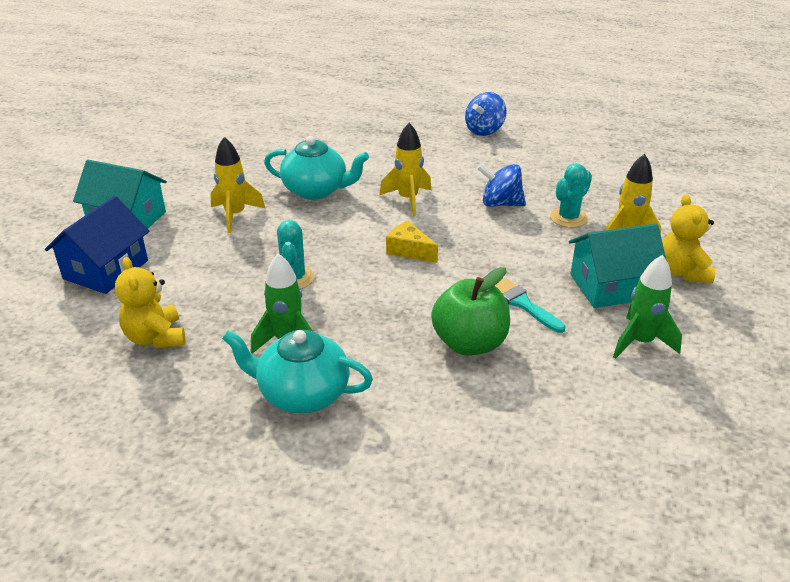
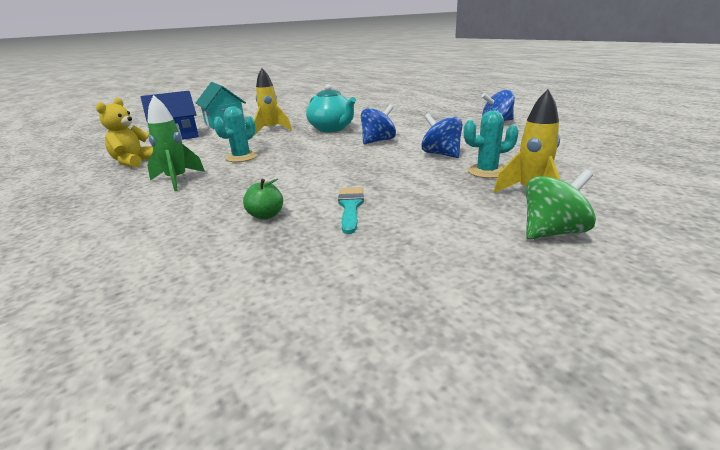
camera: 40 degrees right, 10 degrees down
turquoise teapot [222,330,373,413] -> none
yellow rocket [379,123,431,216] -> blue spinning top [361,104,396,144]
yellow cheese [386,221,438,263] -> none
green apple [431,267,510,356] -> green apple [243,179,283,220], size x0.51
turquoise house [569,223,666,308] -> none
green rocket [613,255,682,359] -> none
yellow teddy bear [662,194,715,283] -> green spinning top [526,170,596,239]

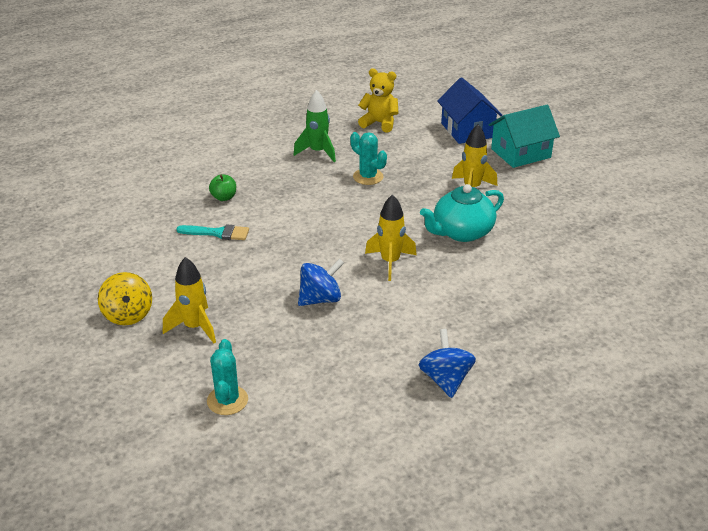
camera: 95 degrees right, 10 degrees up
blue spinning top [361,104,396,144] -> yellow rocket [365,194,417,281]
turquoise cactus [464,111,519,178] -> turquoise cactus moved to [207,339,248,415]
green spinning top [526,170,596,239] -> yellow spinning top [98,272,152,325]

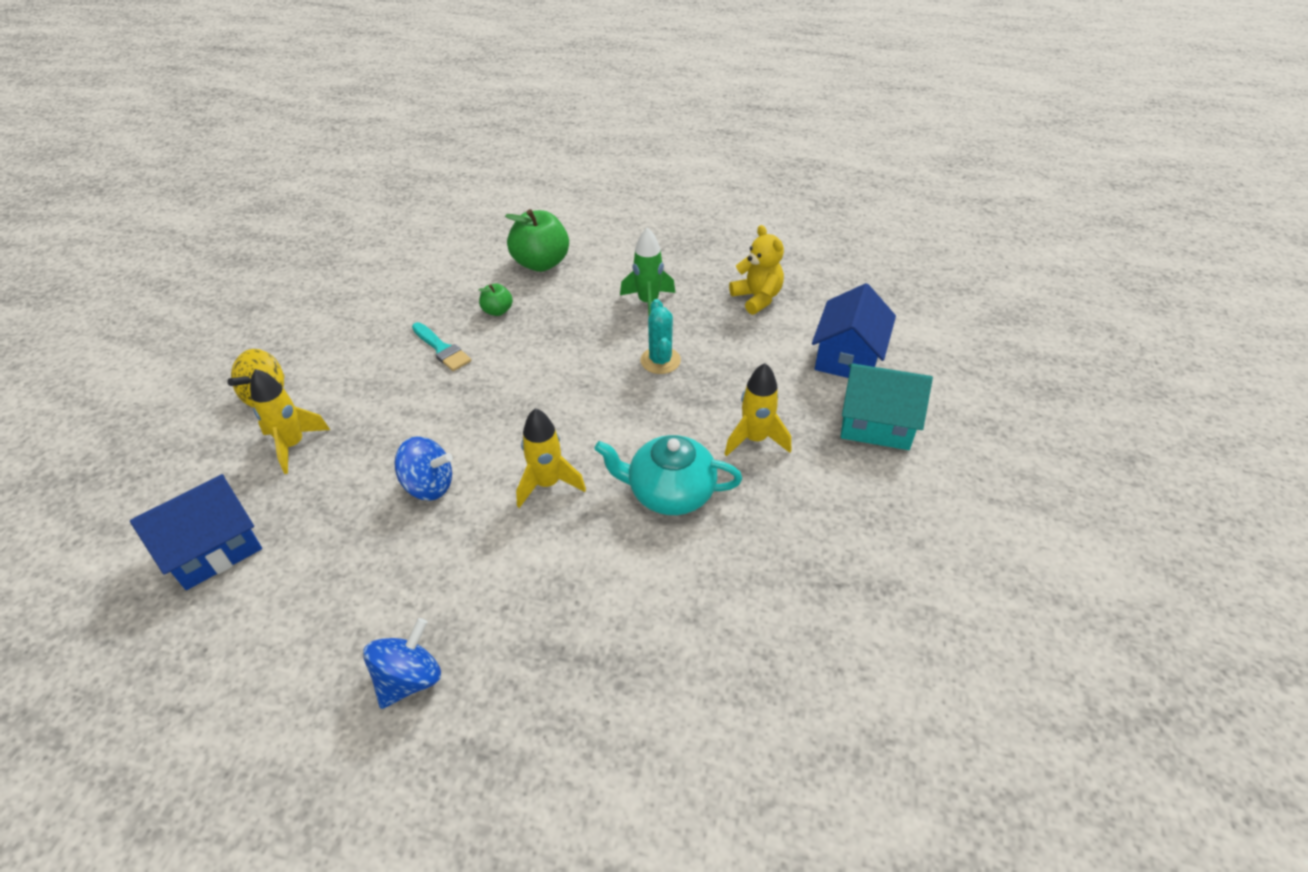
camera: 40 degrees right, 10 degrees up
turquoise cactus [207,339,248,415] -> blue house [130,474,262,590]
none -> green apple [505,209,569,272]

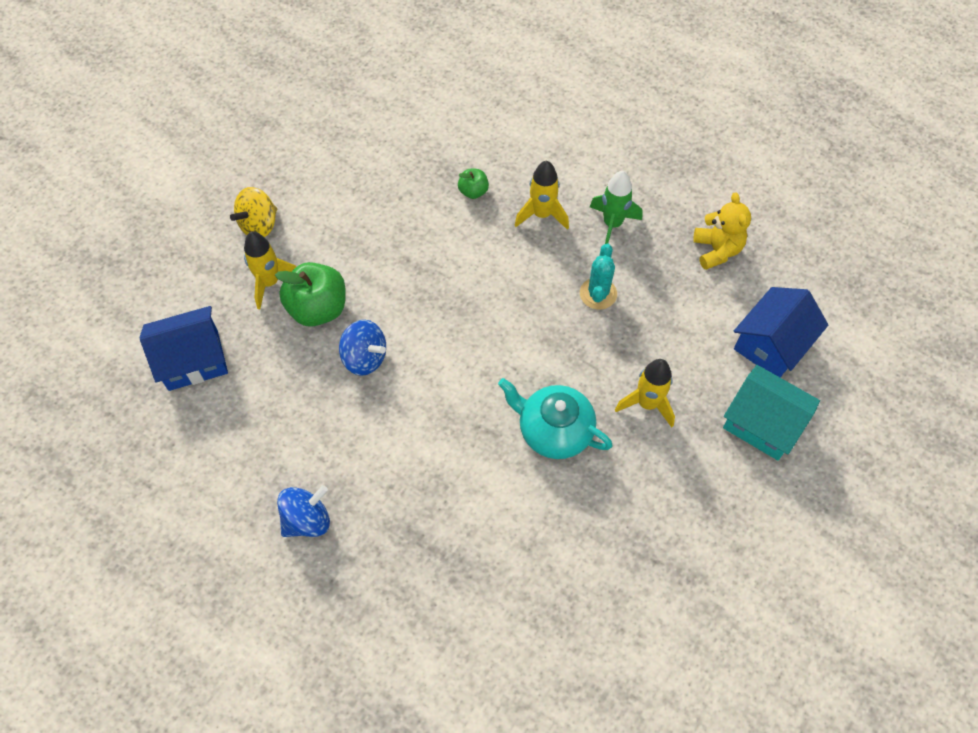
camera: 20 degrees right, 15 degrees up
turquoise brush [412,322,471,371] -> none
green apple [505,209,569,272] -> green apple moved to [275,262,346,327]
yellow rocket [516,408,586,508] -> yellow rocket moved to [514,160,569,230]

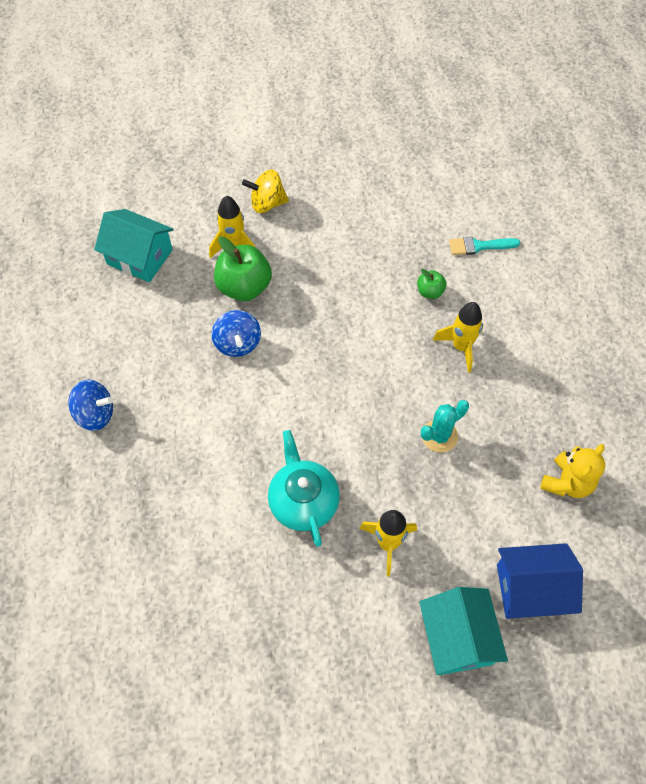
camera: 45 degrees right, 0 degrees up
blue house [139,306,228,391] -> turquoise house [94,209,174,282]
green rocket [590,171,643,244] -> none
none -> turquoise brush [449,237,520,255]

